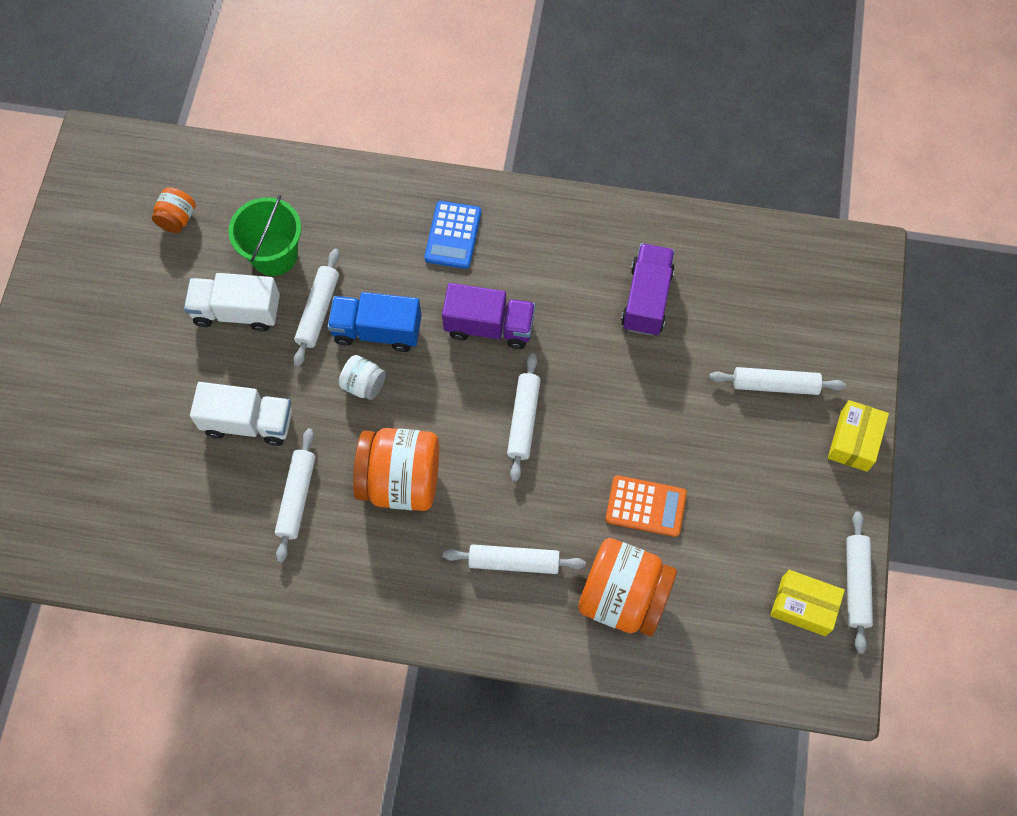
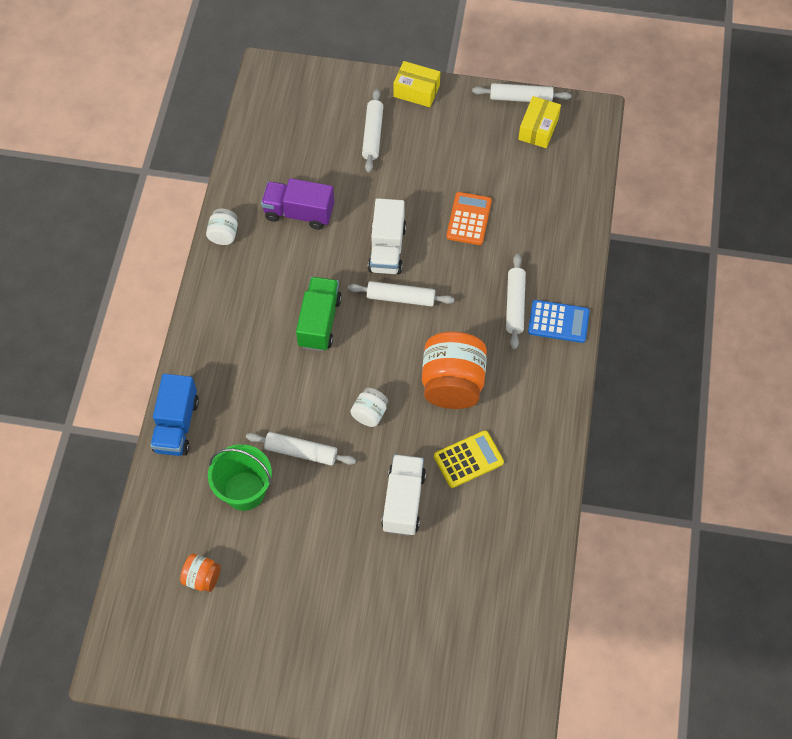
camera: 90 degrees left, 5 degrees down
white truck [184,273,280,332] -> white truck moved to [368,198,406,274]
white rolling pin [275,428,316,563] -> yellow calculator [434,430,504,488]
blue truck [327,292,422,352] -> blue truck moved to [150,374,199,456]
blue calculator [425,201,481,269] -> blue calculator moved to [528,300,590,343]
purple truck [442,283,535,349] -> green truck [296,277,342,351]
orange jar [578,538,677,636] -> none
none -> white jar [206,208,238,245]

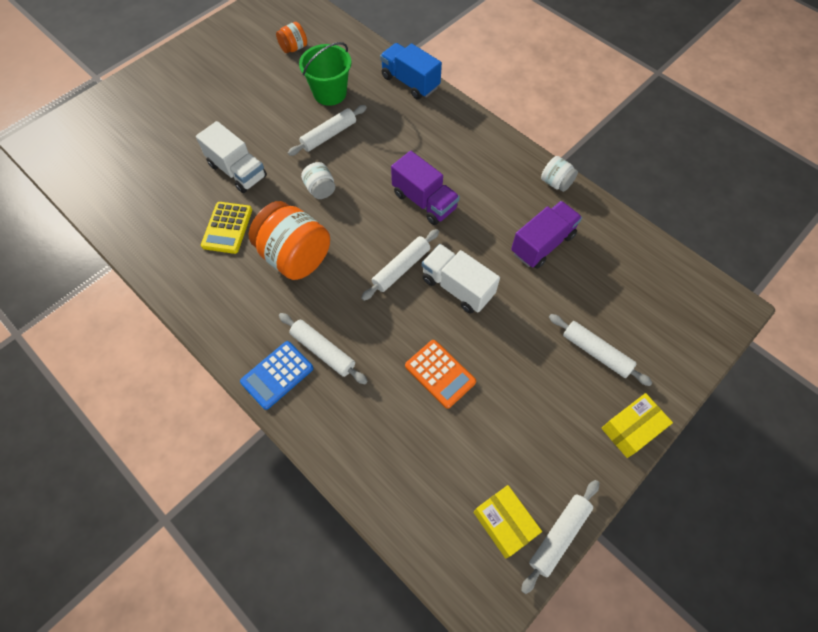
camera: 125 degrees right, 0 degrees up
green truck [296,277,342,351] -> purple truck [391,151,460,225]

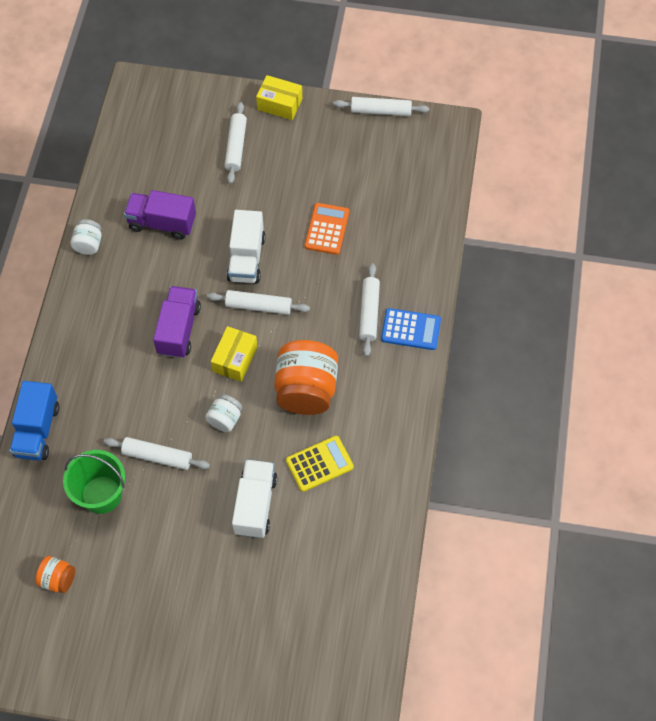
camera: 125 degrees left, 0 degrees up
yellow box [473,485,542,558] -> yellow box moved to [211,326,258,382]

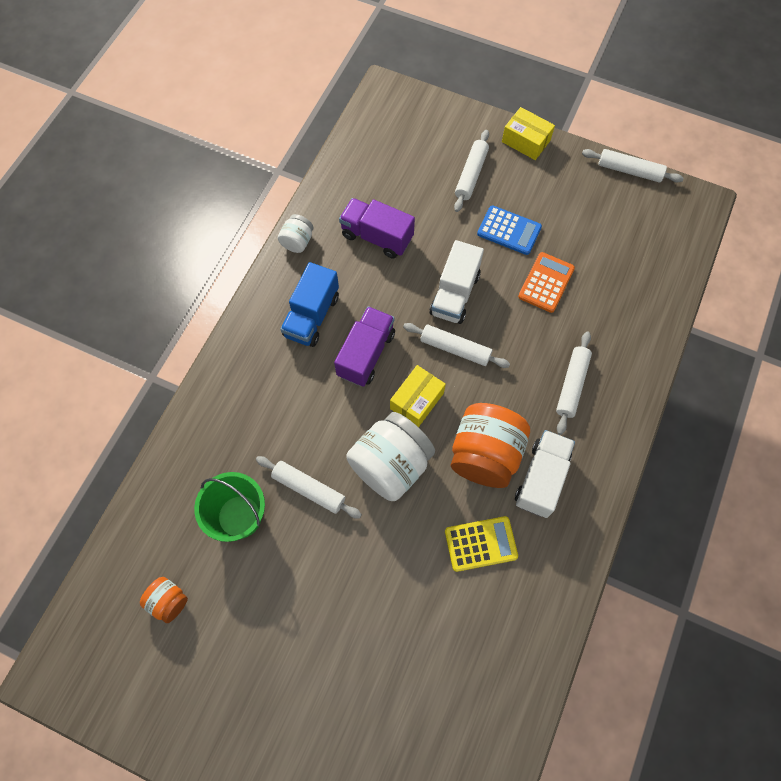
camera: 15 degrees right, 5 degrees up
blue truck [10,381,59,461] -> blue truck moved to [280,262,339,347]
white jar [205,394,243,432] -> white jar [346,412,435,501], size x2.04
white truck [232,459,278,538] -> white truck moved to [515,430,575,518]
blue calculator [381,308,441,350] -> blue calculator moved to [477,205,542,255]

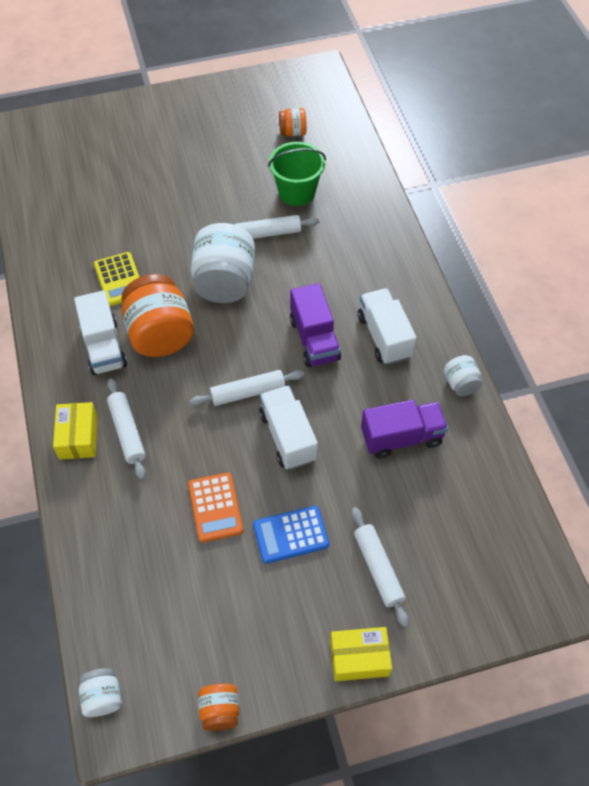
camera: 140 degrees right, 10 degrees down
blue truck [280,262,339,347] -> white truck [358,288,417,365]
yellow box [390,365,446,427] -> yellow box moved to [53,402,98,459]
yellow calculator [445,516,518,572] -> yellow calculator turned 60 degrees counterclockwise [94,252,139,306]
white rolling pin [582,149,684,183] -> orange jar [198,684,239,731]
none -> white jar [79,668,122,717]

